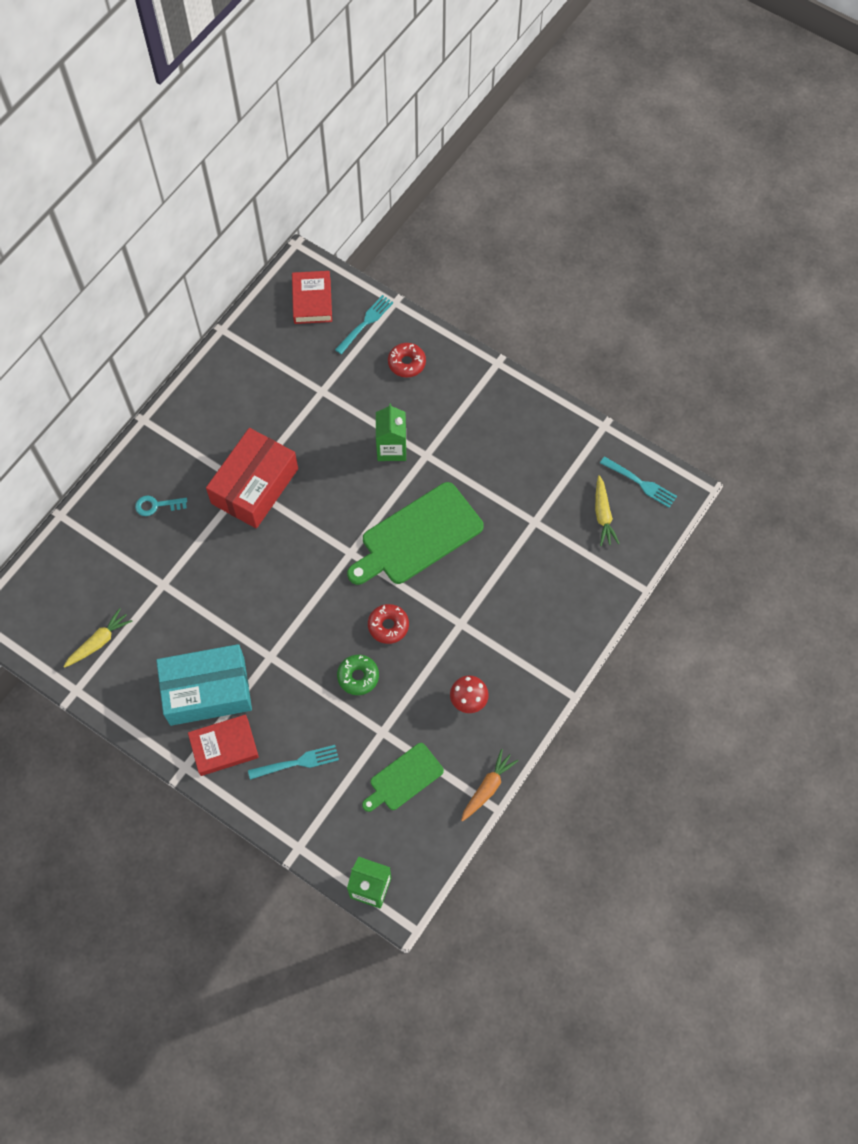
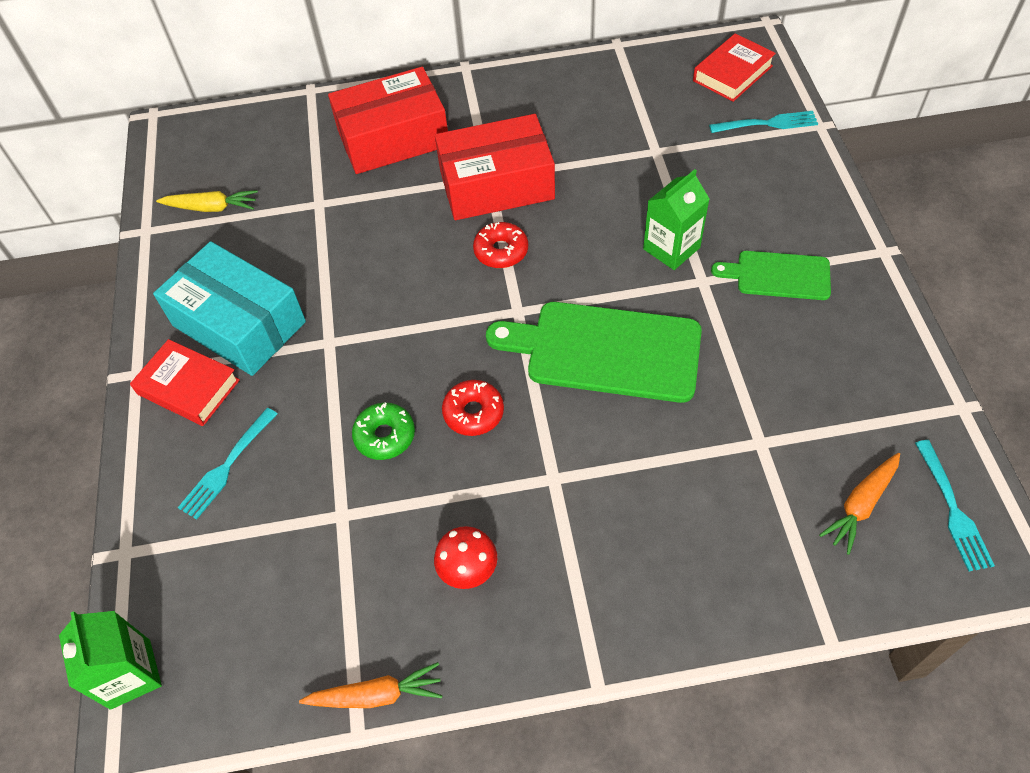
camera: 50 degrees right, 10 degrees down
turquoise key [135,496,187,516] -> red box [328,67,448,174]
turquoise fork [248,745,339,780] -> turquoise fork turned 90 degrees clockwise [178,408,277,520]
green cutting board [362,743,444,812] -> green cutting board moved to [711,251,831,300]
red donut [388,343,426,377] -> red donut moved to [473,222,528,268]
yellow carrot [595,475,620,546] -> orange carrot [819,453,900,555]

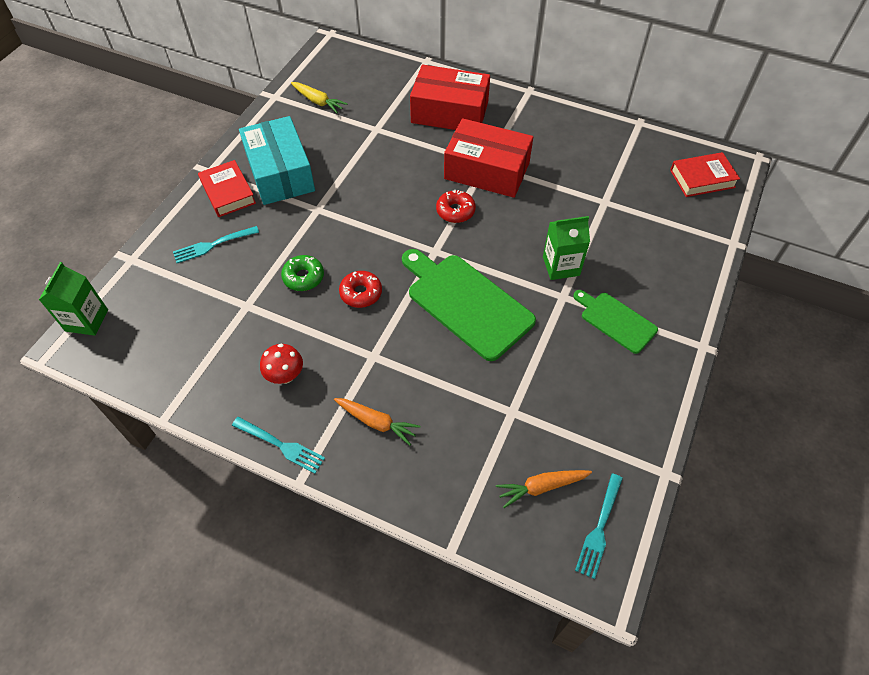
camera: 30 degrees right, 0 degrees up
orange carrot [299,662,442,708] -> orange carrot moved to [334,398,420,445]
turquoise fork [709,111,818,133] -> turquoise fork moved to [232,417,325,474]

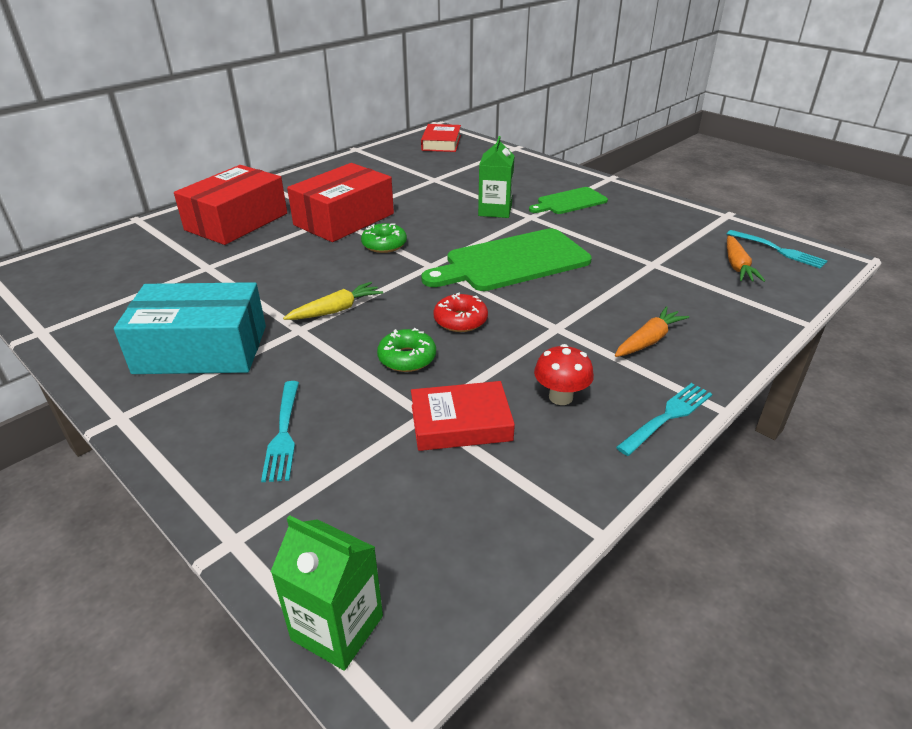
camera: 70 degrees left, 20 degrees down
red book [198,160,256,217] -> red book moved to [411,381,515,451]
yellow carrot [291,82,347,113] -> yellow carrot moved to [283,282,383,320]
red donut [436,190,476,223] -> green donut [361,223,407,253]

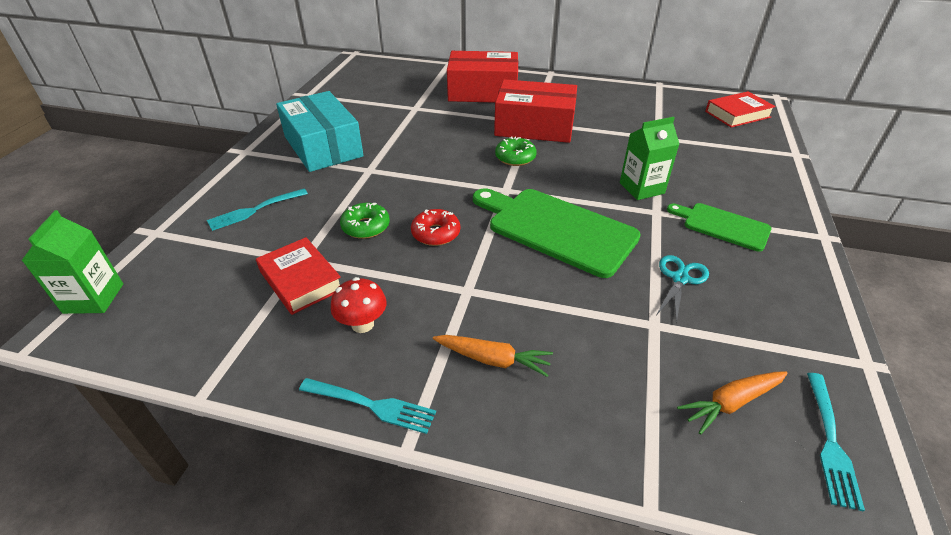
camera: 60 degrees right, 5 degrees up
yellow carrot [283,282,383,320] -> none
none -> turquoise scissors [656,255,709,324]

